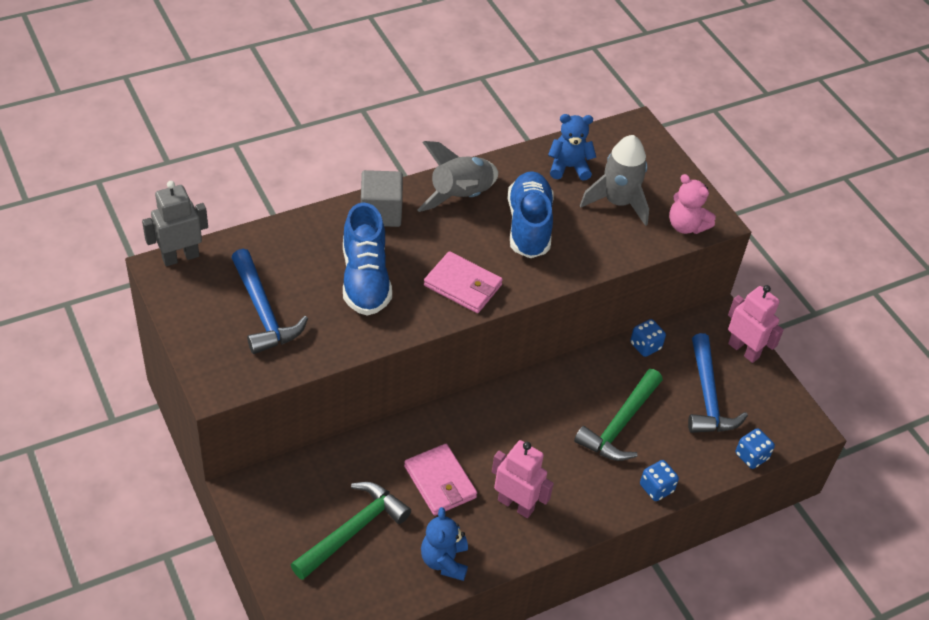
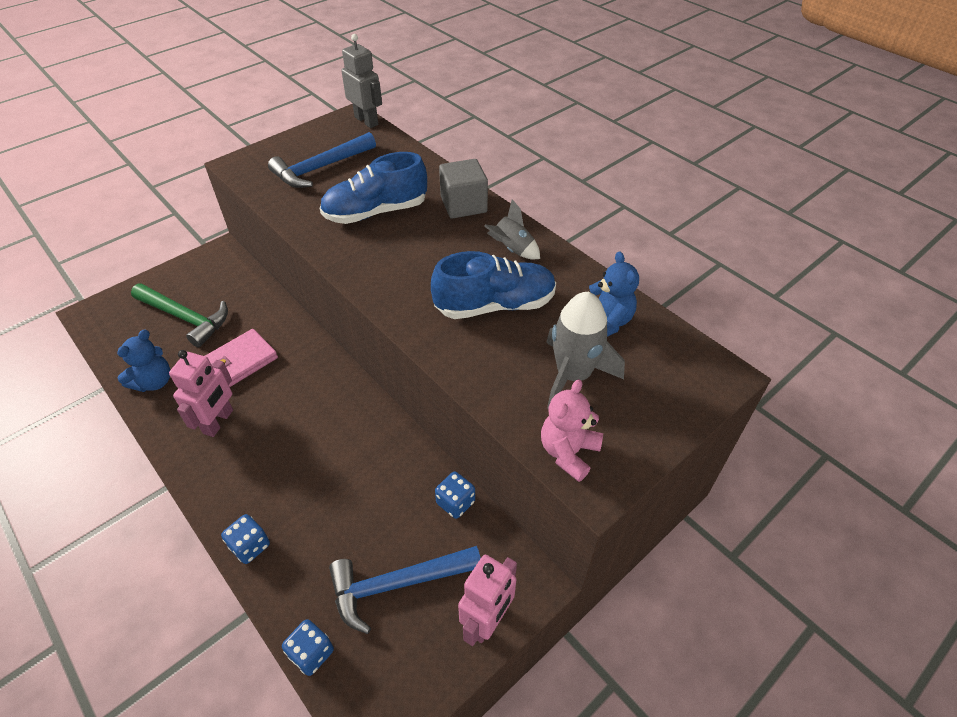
camera: 80 degrees right, 0 degrees up
grey rocket [417,141,498,212] -> grey rocket [484,199,540,259], size x0.61
blue teddy bear [421,507,468,581] -> blue teddy bear turned 135 degrees clockwise [117,329,170,392]
pink wallet [424,251,503,313] -> none
green hammer [574,369,663,461] -> none

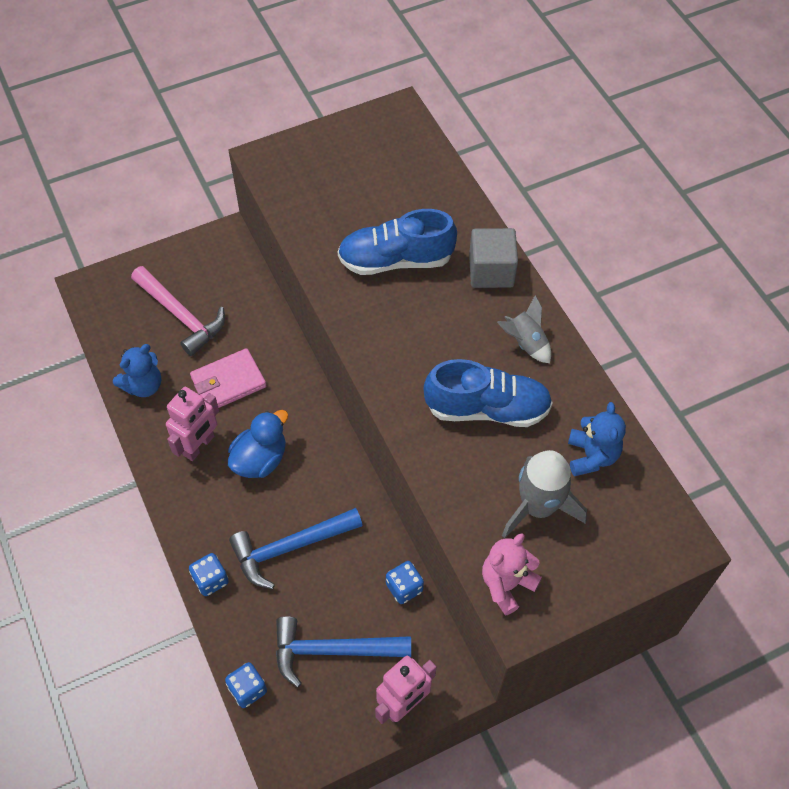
camera: 15 degrees right, 10 degrees up
green hammer [131,283,228,348] -> pink hammer [131,266,225,356]
blue hammer [268,132,376,188] -> blue hammer moved to [229,508,363,589]
grey robot [341,34,382,128] -> none
none -> blue duck [228,410,288,478]

